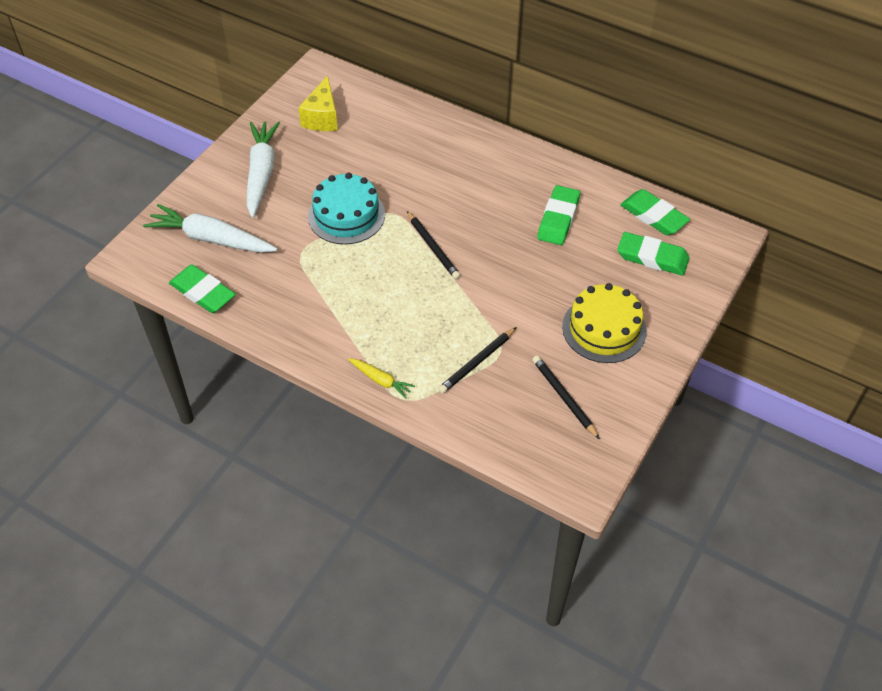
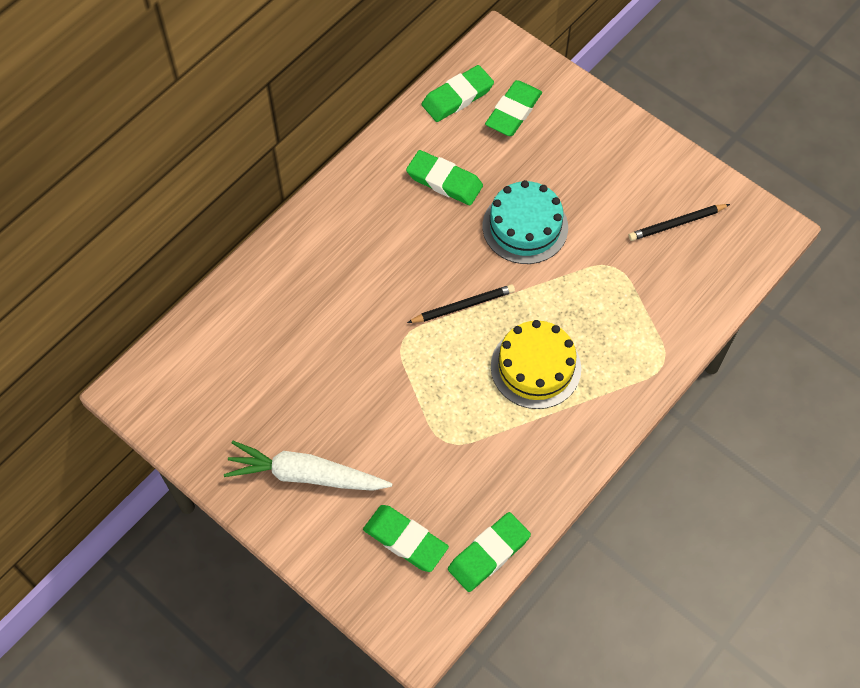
camera: 80 degrees left, 10 degrees up
white carrot [143,204,278,253] -> green eraser [363,505,449,572]
yellow cheese [298,76,338,131] -> none
turquoise cake [308,173,385,244] -> turquoise cake moved to [483,180,568,264]
yellow carrot [348,358,415,399] -> none
black pencil [438,327,517,394] -> none
yellow cake [562,283,647,363] -> yellow cake moved to [491,320,581,409]

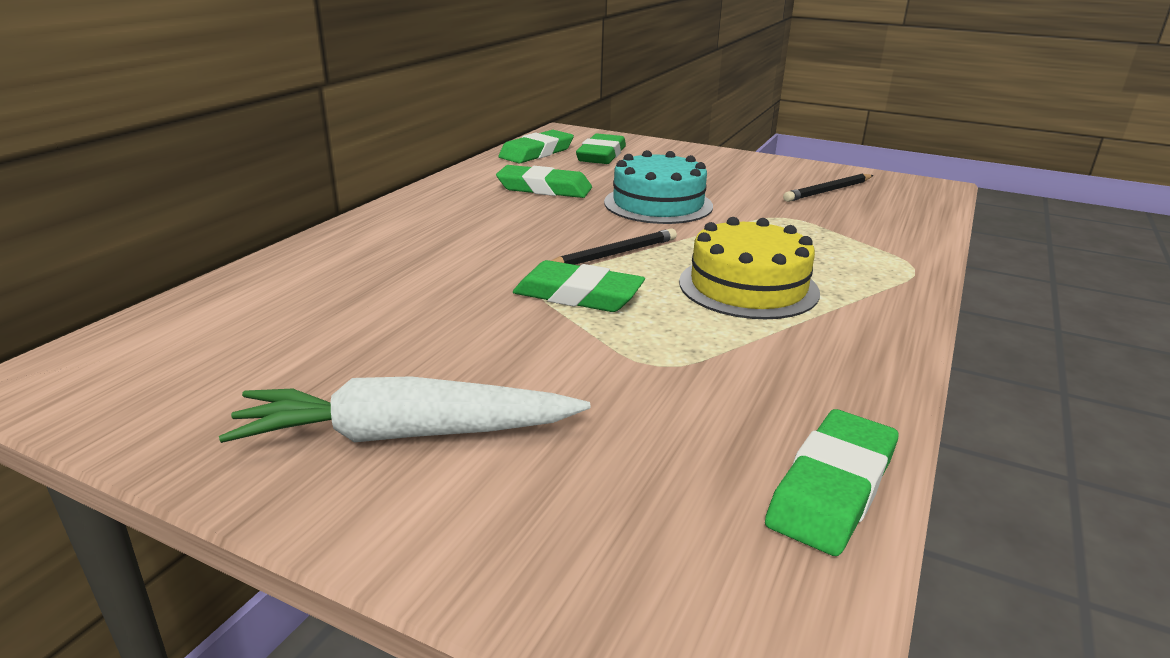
camera: 15 degrees left, 35 degrees down
green eraser [363,505,449,572] -> green eraser moved to [513,260,645,312]

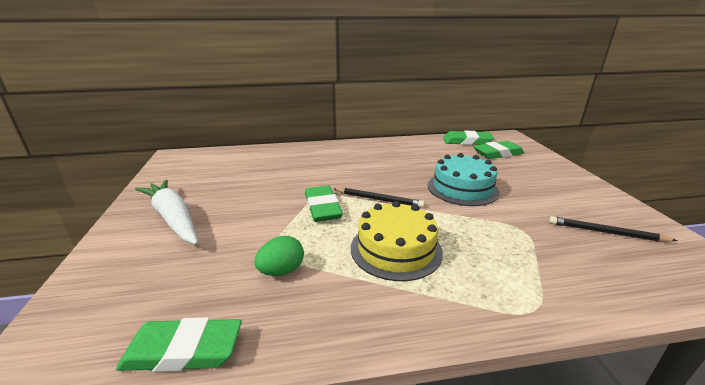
camera: 55 degrees right, 0 degrees up
green eraser [496,165,592,198] -> none
none -> green egg [255,236,304,276]

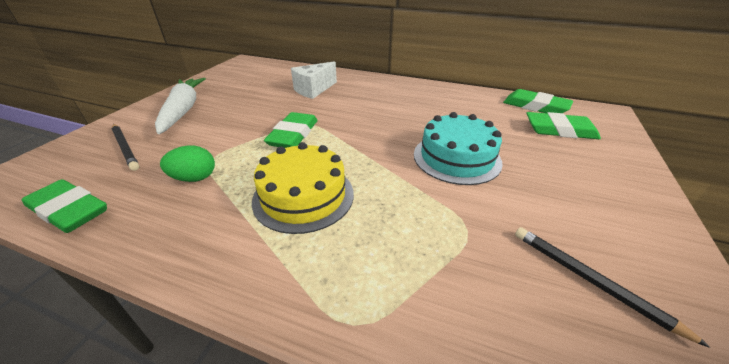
camera: 30 degrees right, 10 degrees up
black pencil [334,188,425,208] -> black pencil moved to [111,124,139,171]
none -> white cheese [291,61,337,99]

